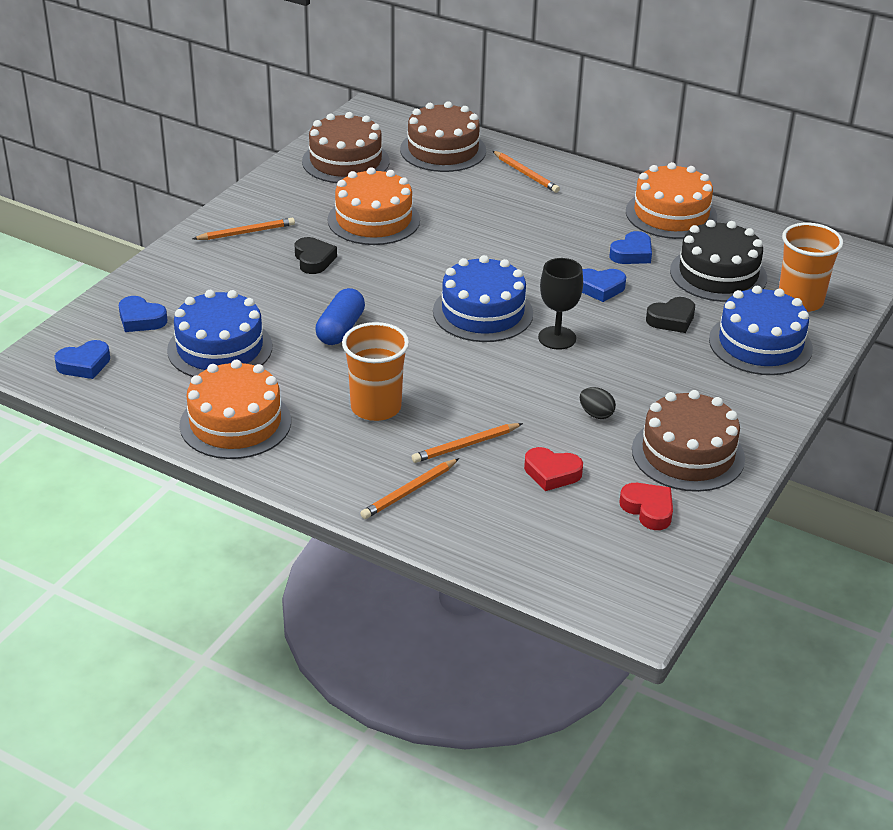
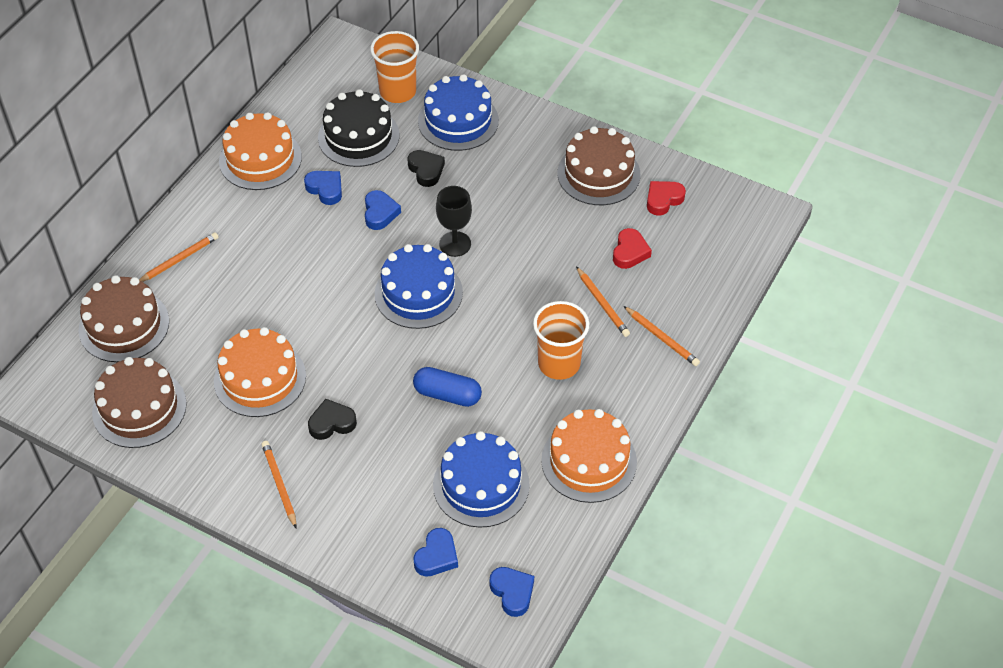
camera: 90 degrees left, 15 degrees up
black egg [580,387,616,419] -> none

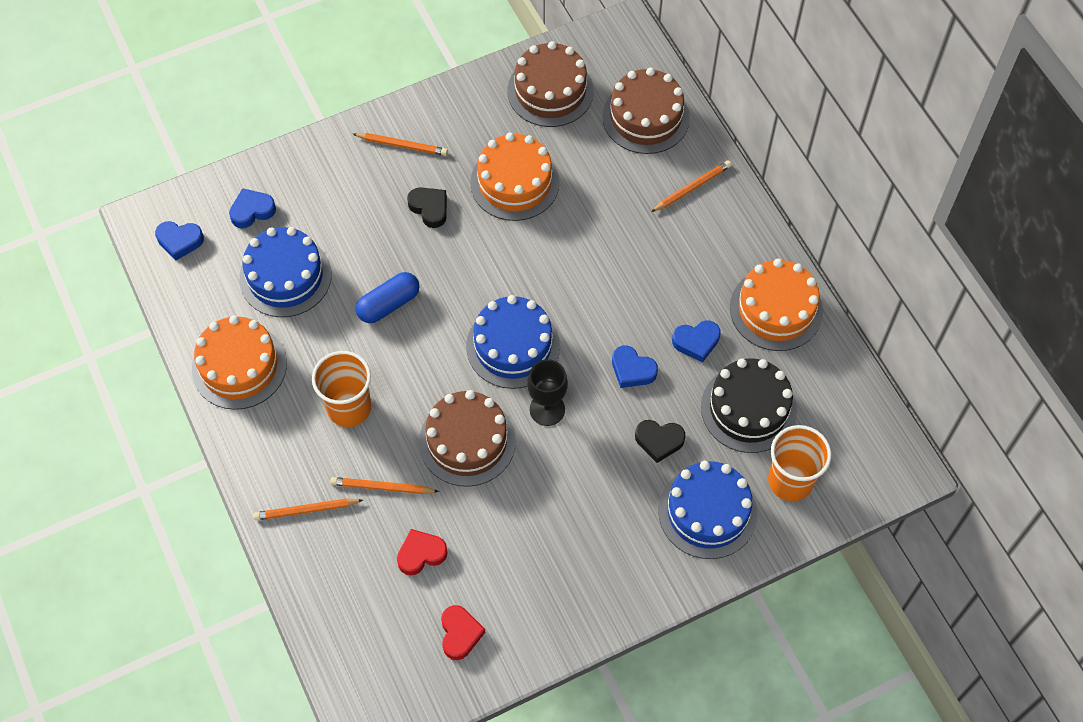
camera: 125 degrees right, 10 degrees up
orange pencil [139,232,219,282] -> orange pencil turned 120 degrees counterclockwise [651,160,732,212]
black heart [308,399,357,440] -> black heart turned 60 degrees counterclockwise [407,187,447,228]
blue heart [413,528,458,577] -> blue heart turned 90 degrees clockwise [229,188,276,228]
brown cake [558,126,640,205] -> brown cake moved to [419,390,516,487]
red heart [613,228,652,269] -> red heart turned 105 degrees clockwise [397,529,448,575]

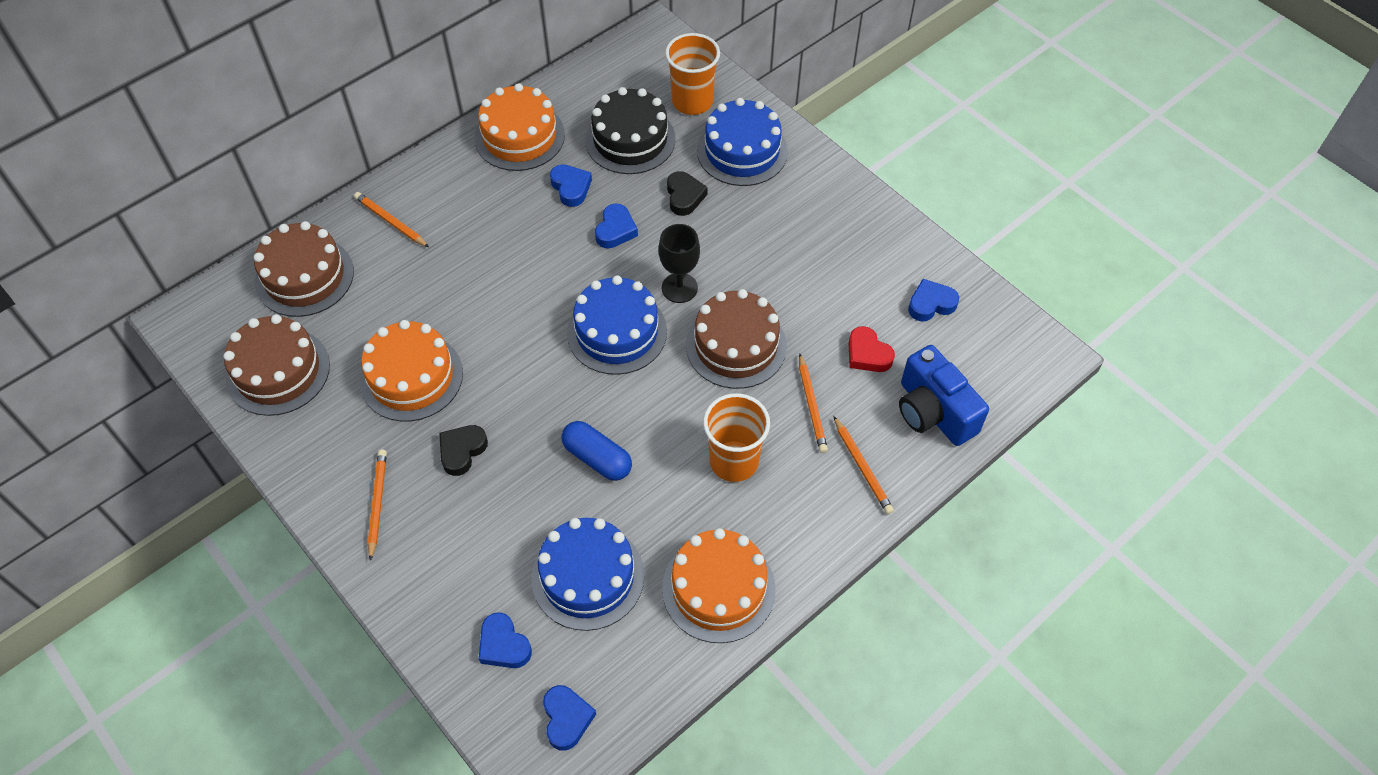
camera: 105 degrees left, 5 degrees down
red heart [441,605,486,660] -> blue heart [908,279,959,322]
none -> blue camera [899,345,989,446]

